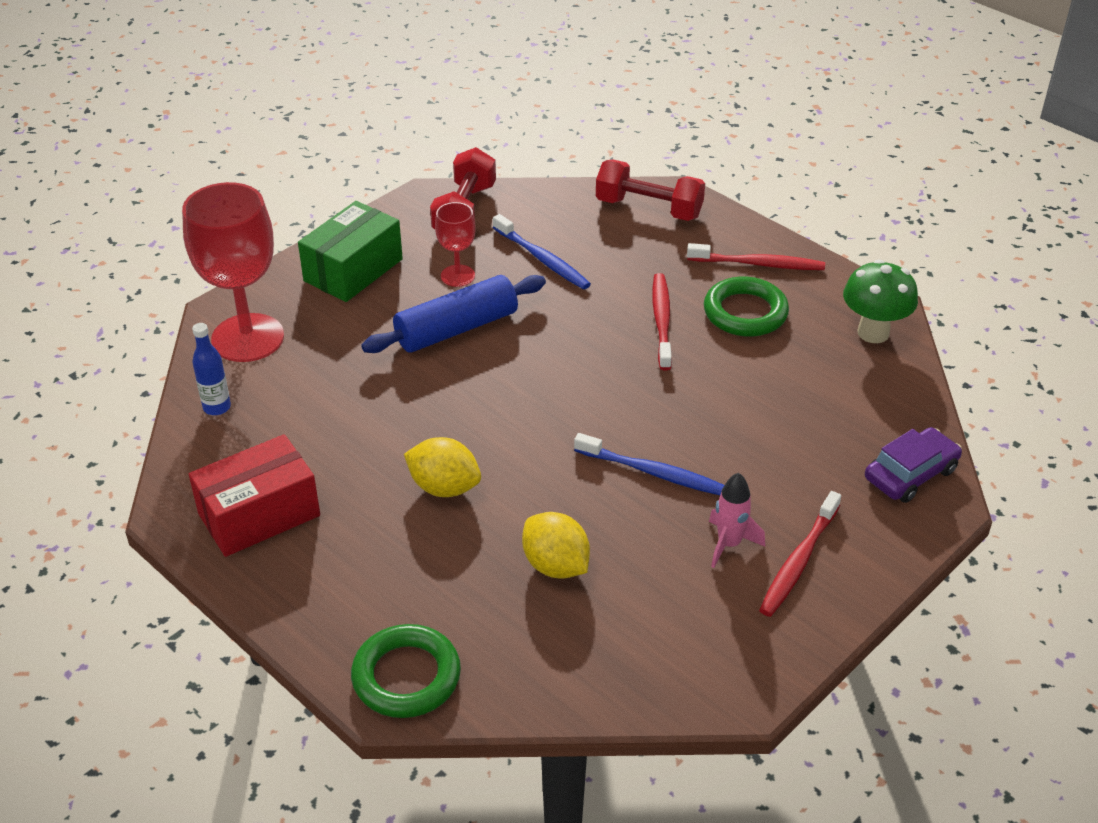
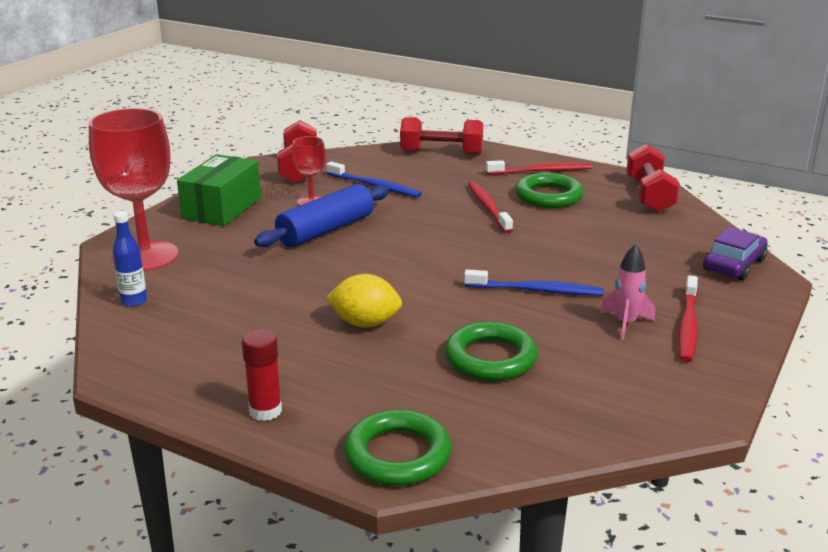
camera: 15 degrees left, 15 degrees down
red box [189,434,320,557] -> none
yellow lemon [522,512,590,579] -> green ring [445,322,538,381]
green mushroom [843,259,918,343] -> red dumbbell [626,144,680,213]
none -> red glue stick [242,329,282,421]

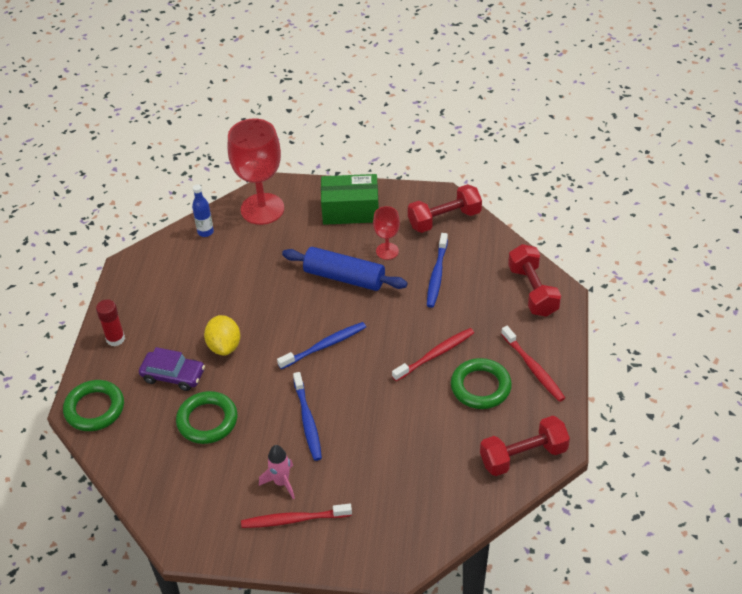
camera: 70 degrees right, 20 degrees up
purple car [703,227,768,280] -> purple car moved to [139,347,205,391]
none -> blue toothbrush [277,322,366,369]

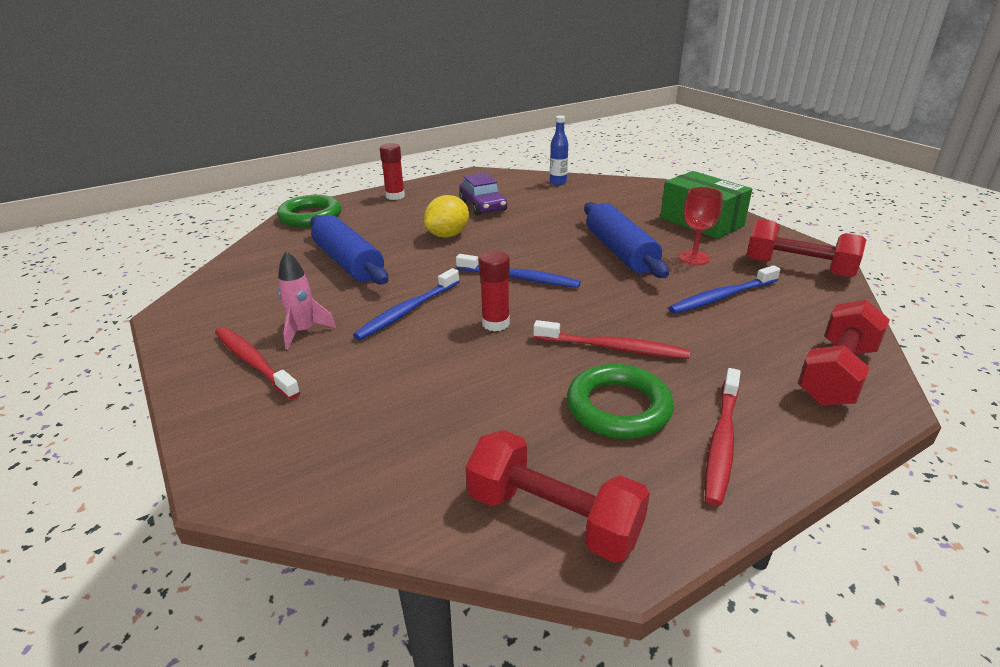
camera: 50 degrees right, 15 degrees down
purple car [139,347,205,391] -> purple car moved to [459,173,507,215]
green ring [176,391,237,444] -> blue rolling pin [310,215,388,285]
red goblet [228,118,284,225] -> none
none -> red glue stick [479,251,510,331]

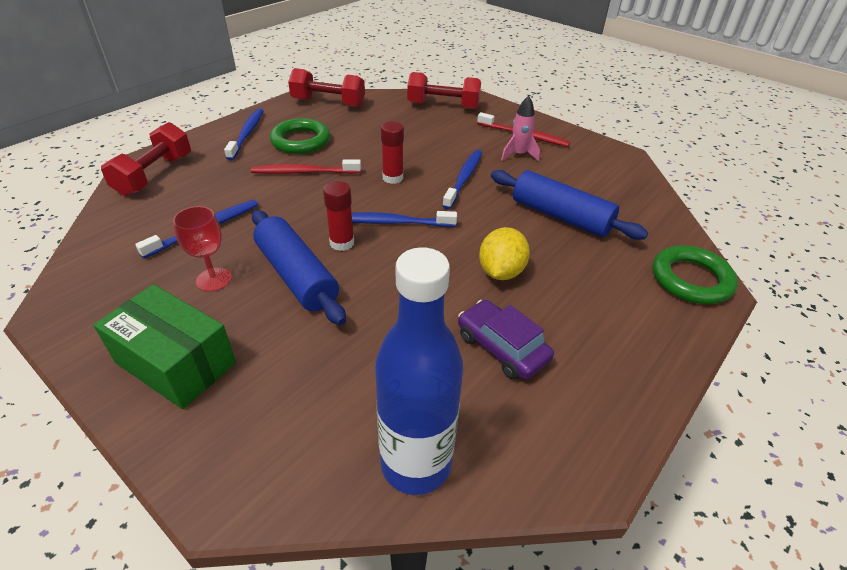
camera: 160 degrees right, 10 degrees up
red glue stick [380,143,405,200] -> red glue stick moved to [323,181,354,251]
blue bottle [550,115,568,185] -> blue bottle [375,247,464,495], size x2.09
red toothbrush [705,368,741,506] -> blue toothbrush [224,108,263,160]
red dumbbell [747,219,866,278] -> red dumbbell moved to [407,72,481,109]

